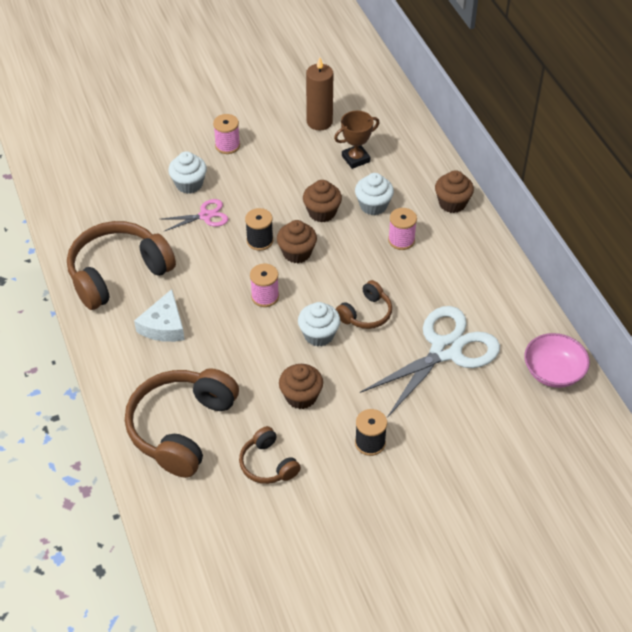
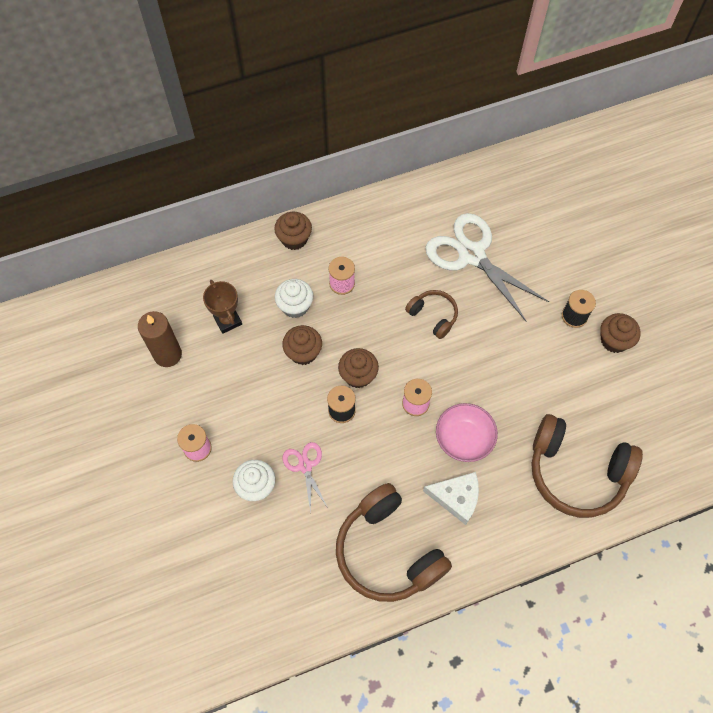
camera: 90 degrees left, 15 degrees up
brown headphones [239,426,301,484] -> none
brown cupcake [279,364,323,409] -> brown cupcake moved to [601,313,641,353]
white cupcake [298,302,341,347] -> none
pink bowl [524,333,590,388] -> pink bowl moved to [436,403,498,462]

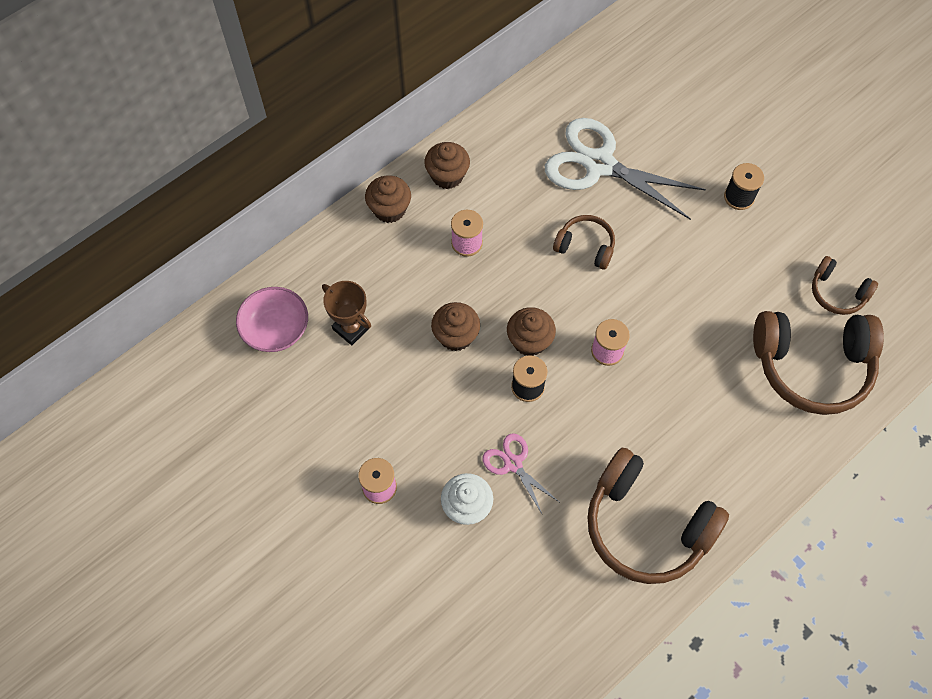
camera: 20 degrees left, 0 degrees up
brown candle [138,311,182,367] -> none
white cupcake [275,279,313,318] -> none
white cheese [423,472,479,525] -> none
pink bowl [436,403,498,462] -> pink bowl moved to [236,287,308,352]
brown cupcake [601,313,641,353] -> brown cupcake moved to [425,142,470,189]
none -> brown headphones [812,256,878,315]

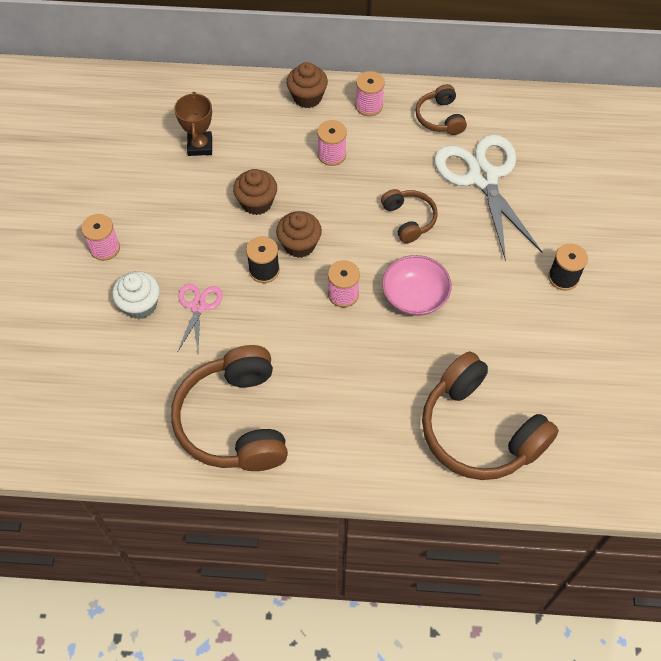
camera: 45 degrees right, 5 degrees down
pink bowl [236,287,308,352] -> pink bowl moved to [382,255,452,316]
brown cupcake [425,142,470,189] -> pink spool [355,71,385,116]
brown headphones [812,256,878,315] -> brown headphones moved to [416,84,467,135]

